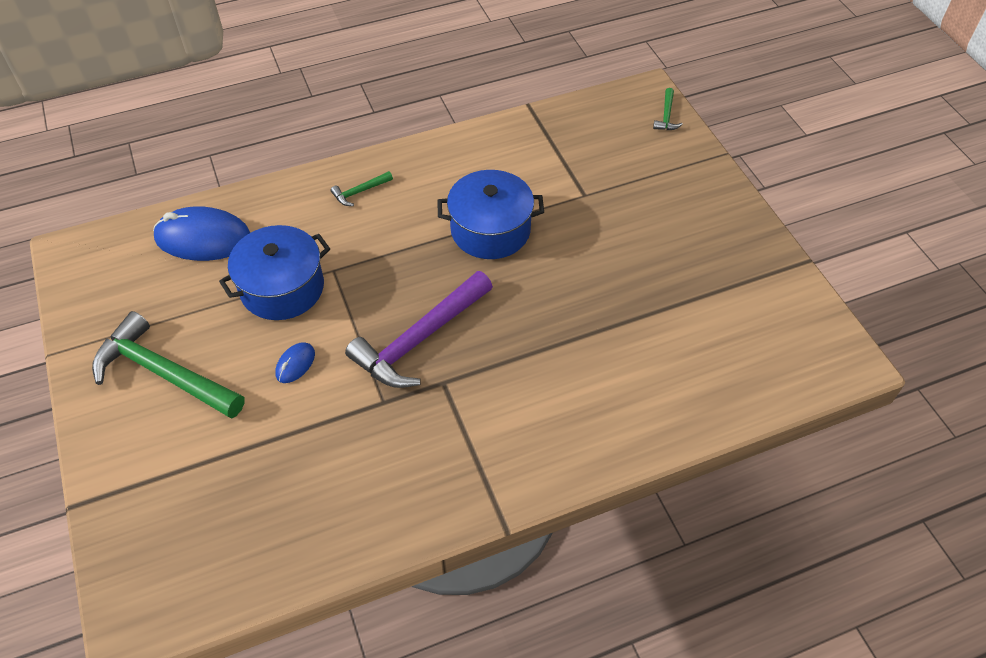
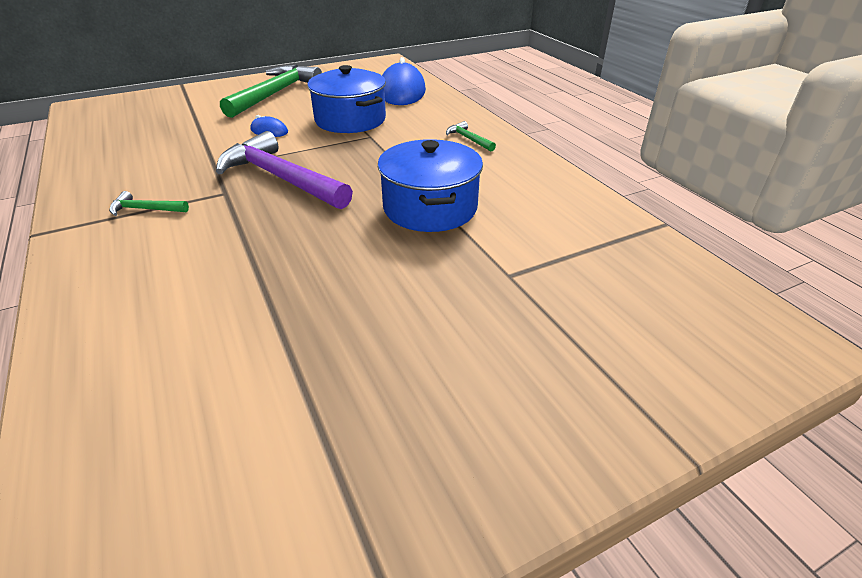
camera: 85 degrees right, 15 degrees down
green hammer [653,88,683,130] -> green hammer moved to [109,191,189,216]

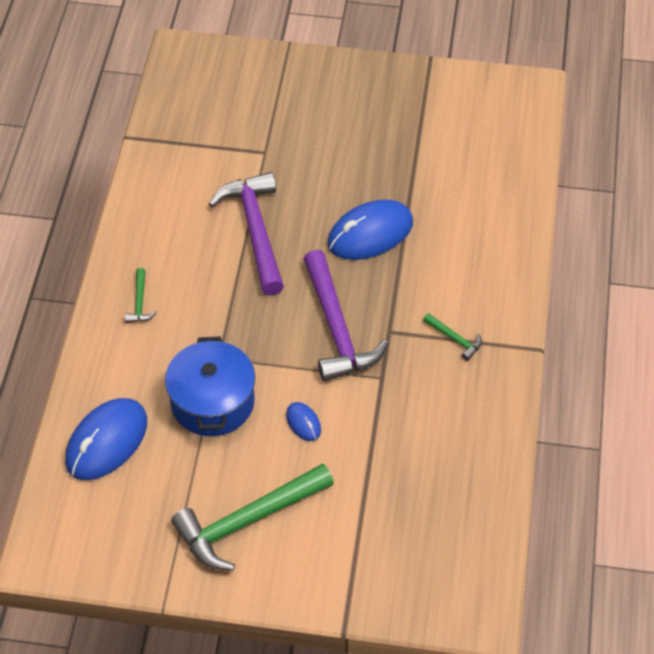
camera: 145 degrees left, 15 degrees up
blue pot [378,139,483,232] -> purple hammer [209,172,284,295]
none -> blue mouse [328,200,413,260]

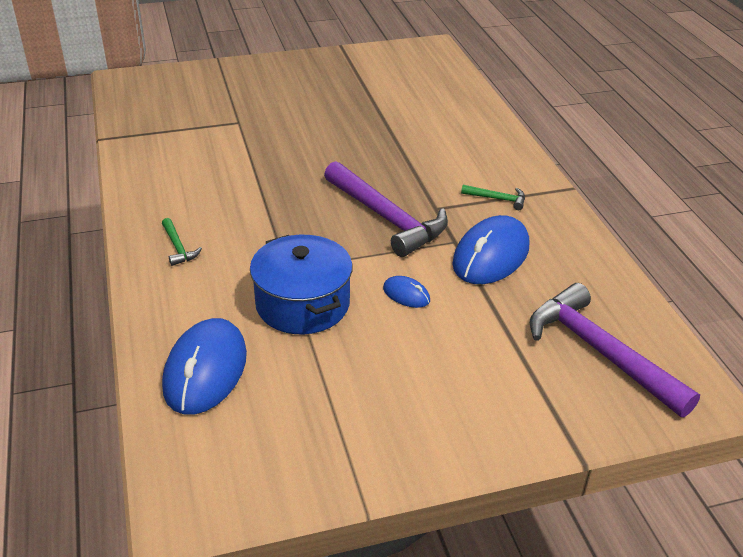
camera: 25 degrees left, 15 degrees down
green hammer [171,463,334,571] -> none
purple hammer [209,172,284,295] -> purple hammer moved to [530,283,700,417]
blue mouse [328,200,413,260] -> blue mouse moved to [452,215,529,284]

